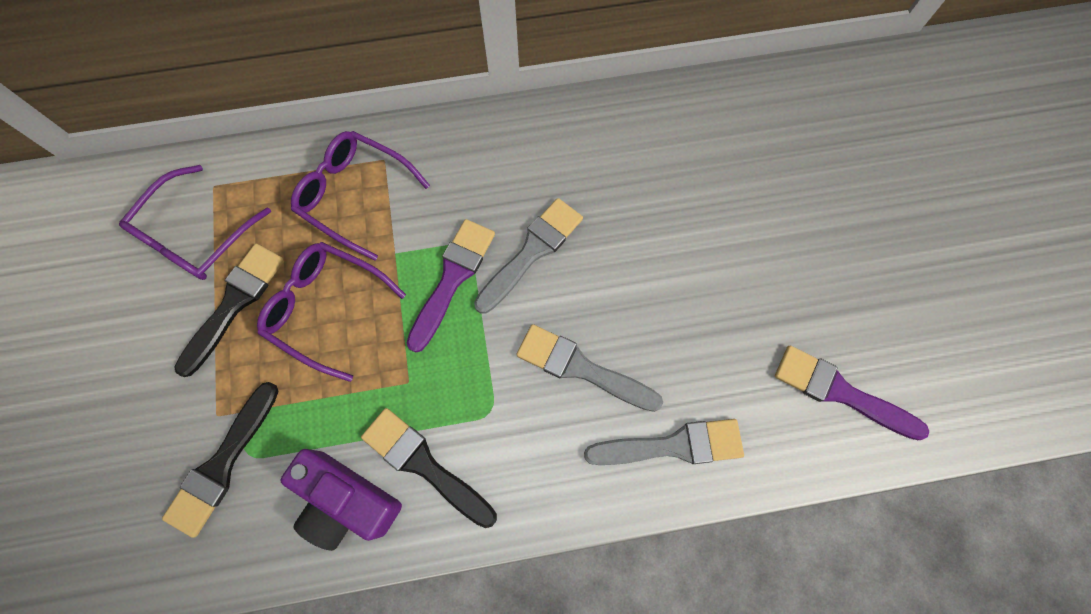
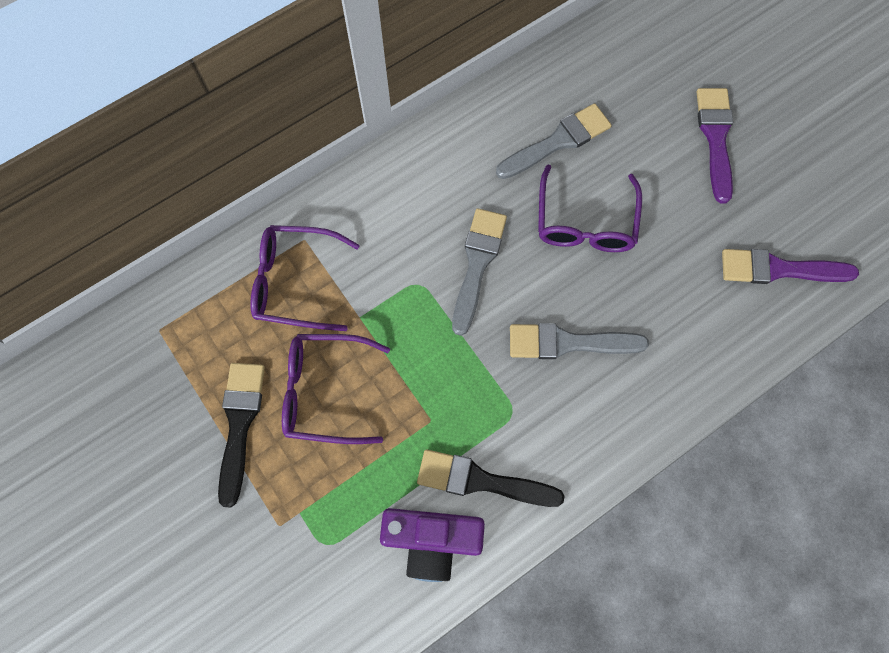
camera: 25 degrees left, 0 degrees up
purple glasses [119,165,271,280] -> purple glasses moved to [538,164,642,252]
black brush [162,382,279,538] -> none
purple brush [407,219,495,353] -> purple brush moved to [697,88,733,204]
grey brush [584,419,744,465] -> grey brush moved to [496,103,612,179]

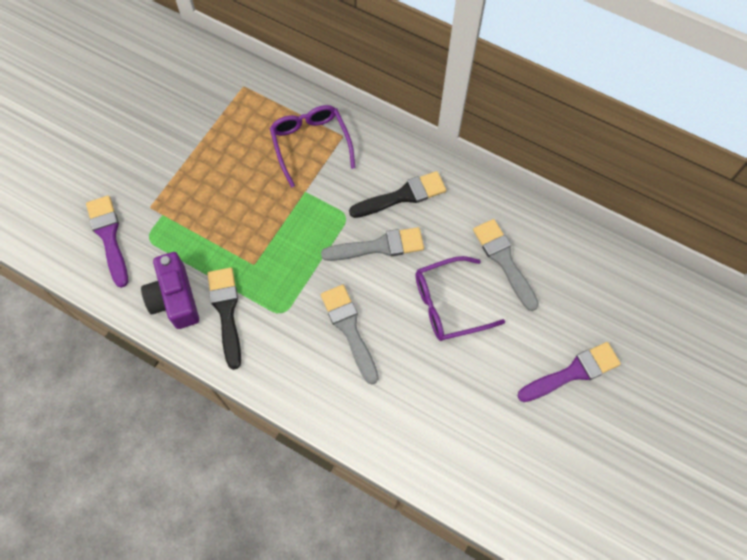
camera: 65 degrees right, 5 degrees down
black brush [218,363,265,508] -> black brush moved to [349,171,446,218]
purple glasses [282,334,390,444] -> none
grey brush [496,103,612,179] -> grey brush turned 150 degrees counterclockwise [473,219,539,311]
purple brush [722,249,859,284] -> purple brush moved to [86,195,128,288]

